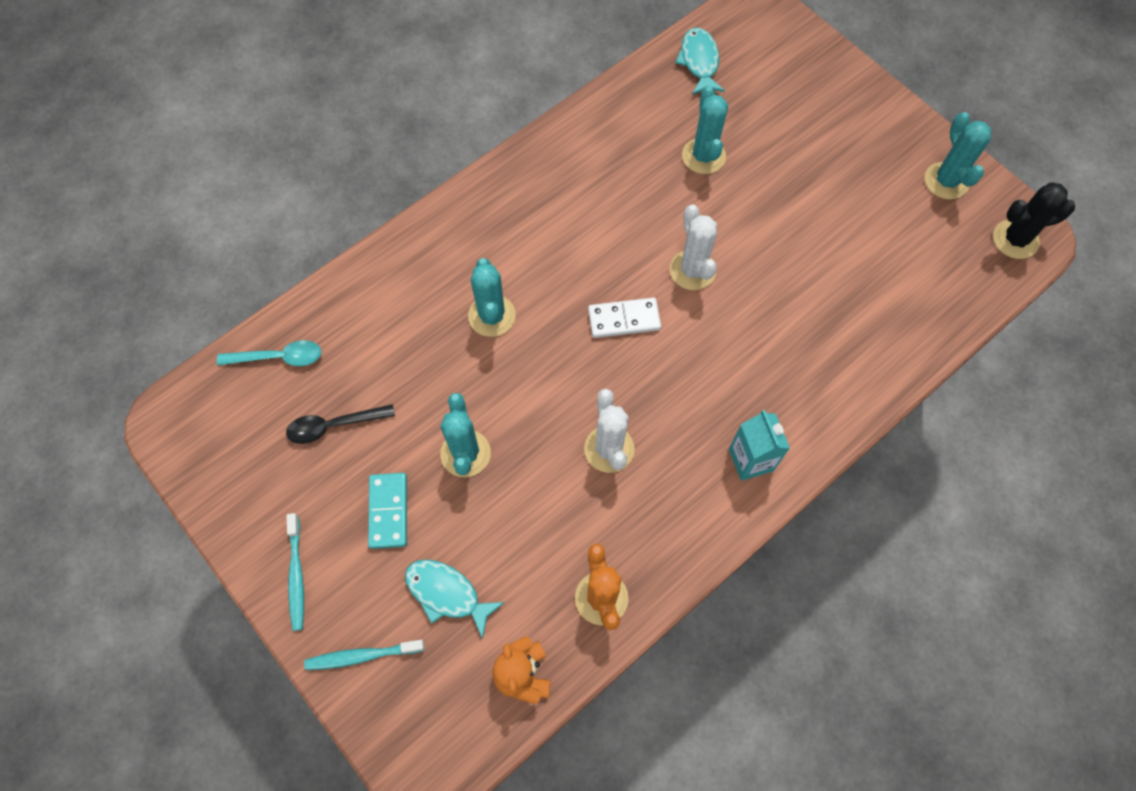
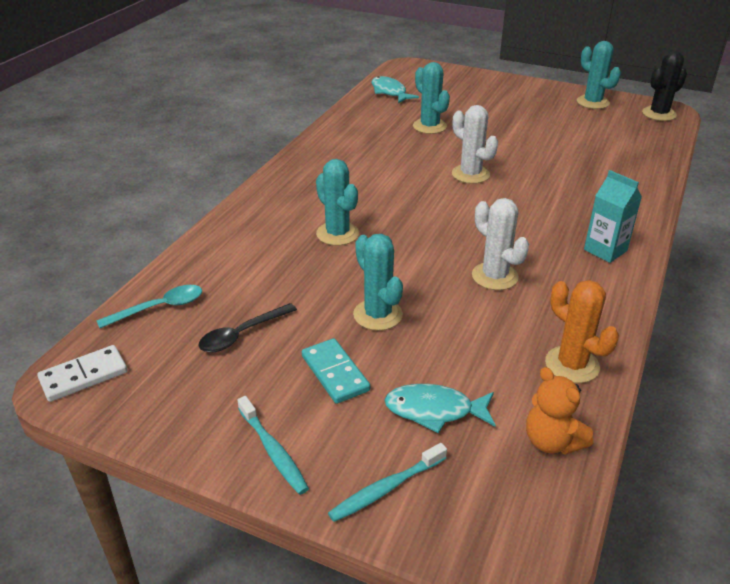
camera: 25 degrees left, 30 degrees down
white domino [588,298,661,338] -> white domino moved to [37,345,127,402]

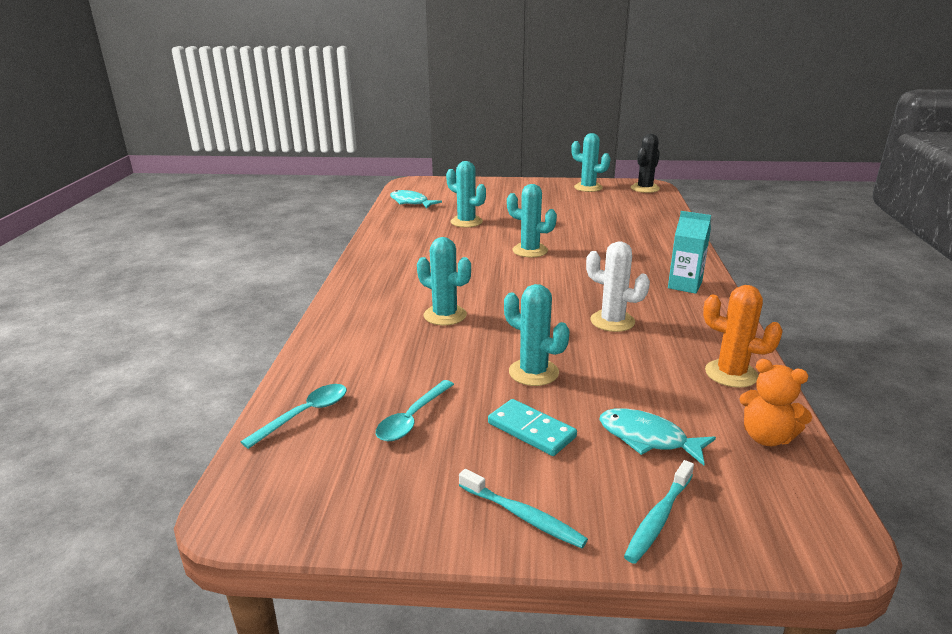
camera: 20 degrees left, 10 degrees down
white domino [37,345,127,402] -> none
black spoon [198,303,297,352] -> turquoise spoon [376,380,454,441]
turquoise fish [385,384,496,433] -> turquoise fish turned 45 degrees clockwise [599,408,716,466]
white cactus [452,105,498,184] -> turquoise cactus [507,184,557,257]

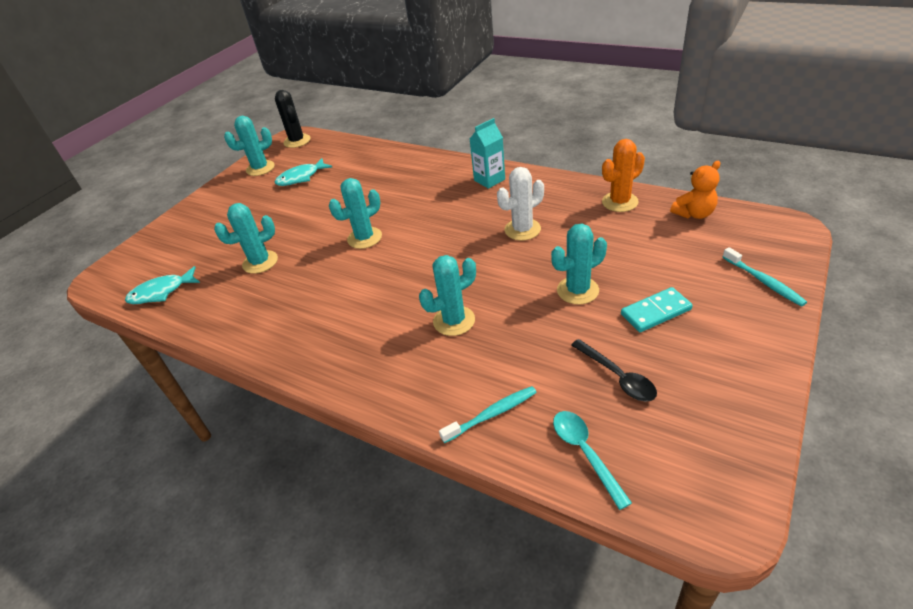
camera: 60 degrees left, 15 degrees up
turquoise spoon [376,380,454,441] -> black spoon [571,339,657,402]
turquoise toothbrush [459,469,588,548] -> turquoise toothbrush moved to [439,386,537,443]
turquoise fish [599,408,716,466] -> turquoise fish moved to [275,158,332,186]

